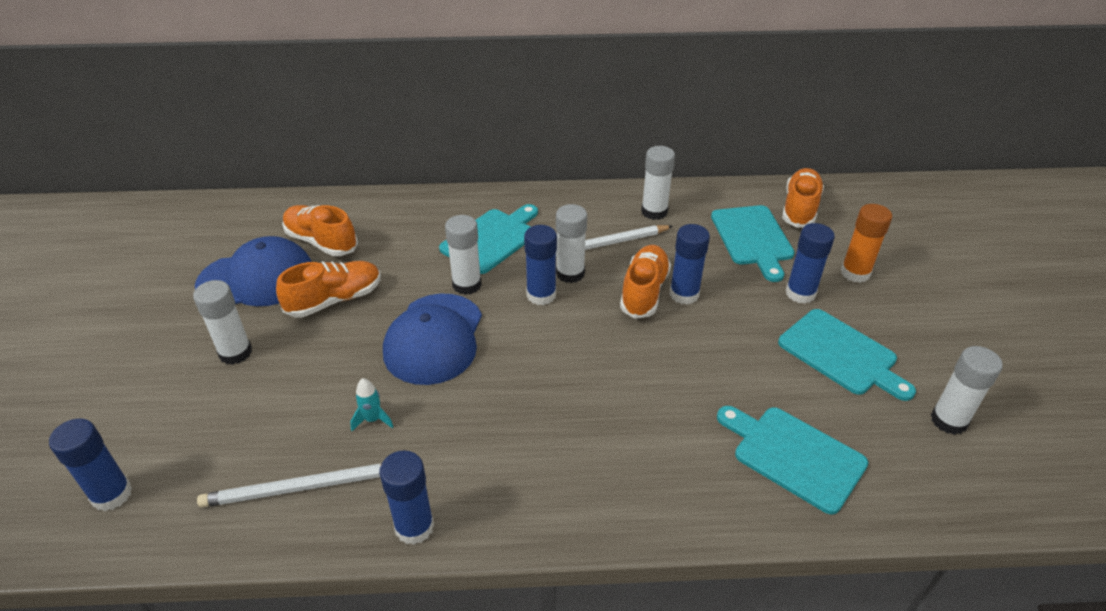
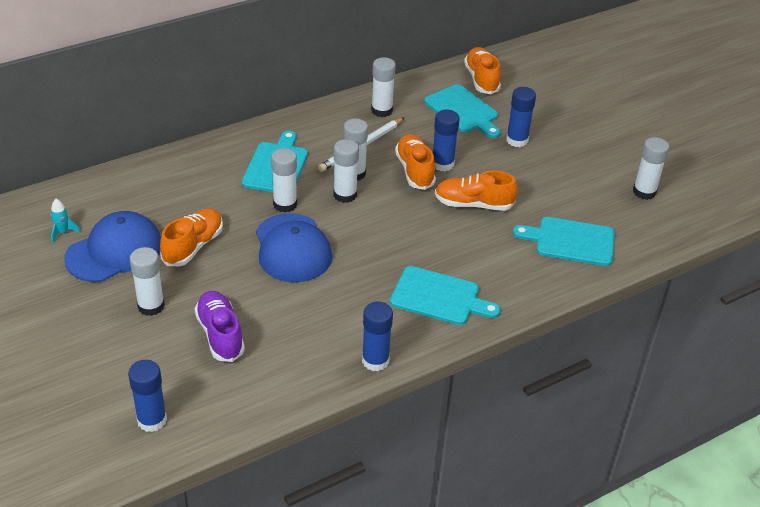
camera: 30 degrees left, 0 degrees up
white pencil [197,463,381,508] -> none
orange shoe [282,205,358,256] -> orange shoe moved to [435,171,518,211]
turquoise rocket [350,378,393,431] -> turquoise rocket moved to [51,199,80,243]
blue glue stick [524,225,557,305] -> white glue stick [334,139,359,203]
turquoise cutting board [778,309,916,401] -> turquoise cutting board moved to [390,266,501,325]
orange glue stick [841,204,892,283] -> none
none -> purple shoe [195,291,245,362]

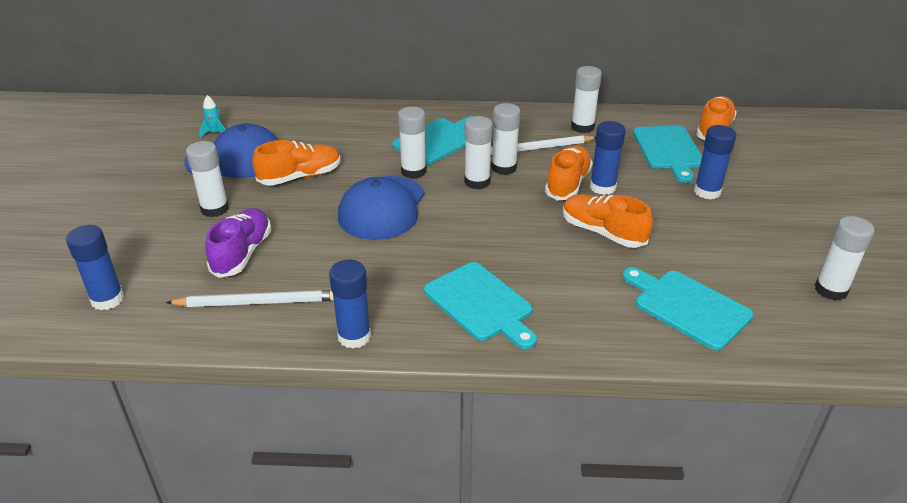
camera: 35 degrees right, 5 degrees down
none -> white pencil [166,290,334,307]

